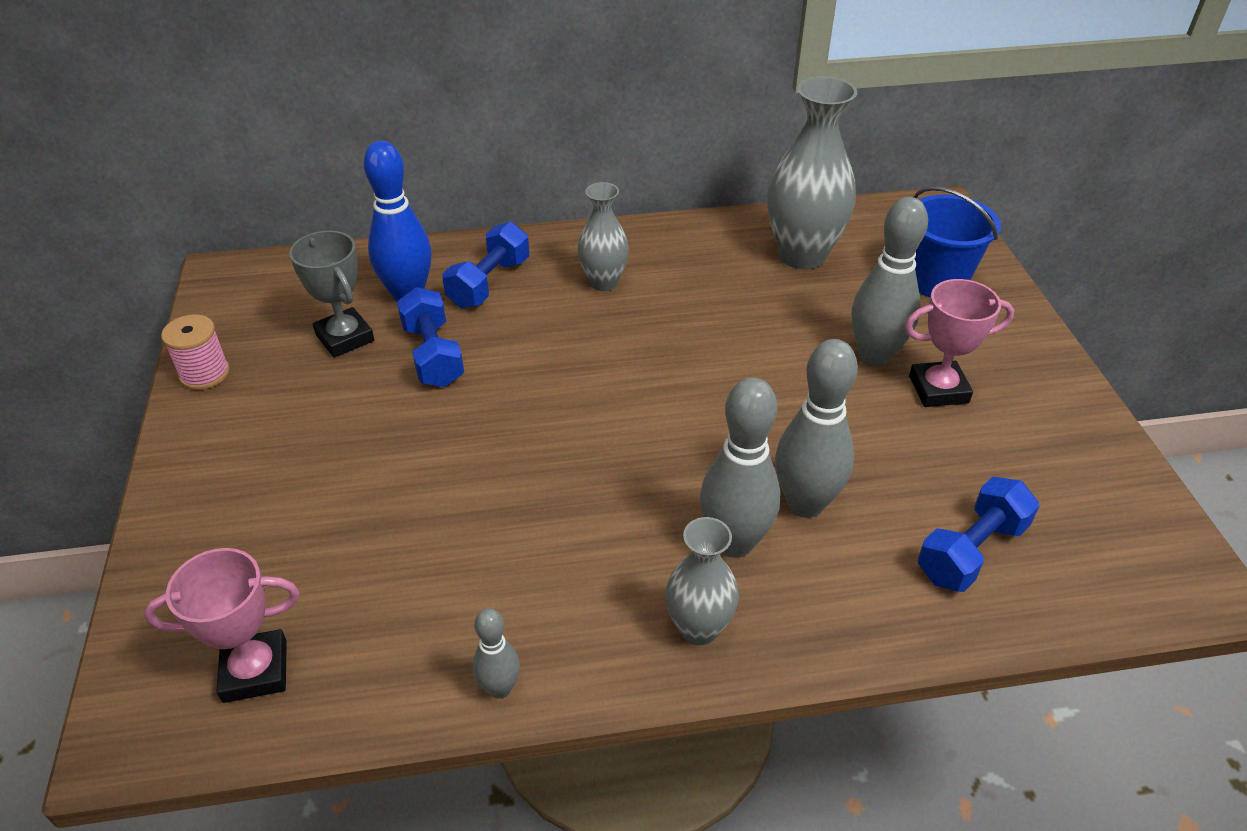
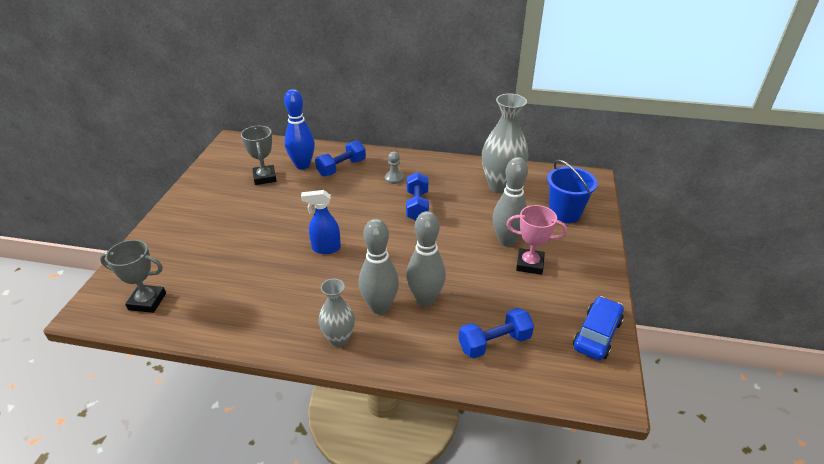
camera: 20 degrees right, 5 degrees down
pink trophy [144,548,299,703] -> grey trophy [100,240,166,313]
pink spool [161,314,230,390] -> none
blue dumbbell [397,287,464,387] -> blue dumbbell moved to [406,172,429,221]
grey bowling pin [472,608,520,699] -> none
grey vase [577,182,629,291] -> grey pawn [385,151,404,184]
none -> blue spray bottle [301,190,341,254]
none -> blue car [573,296,624,360]

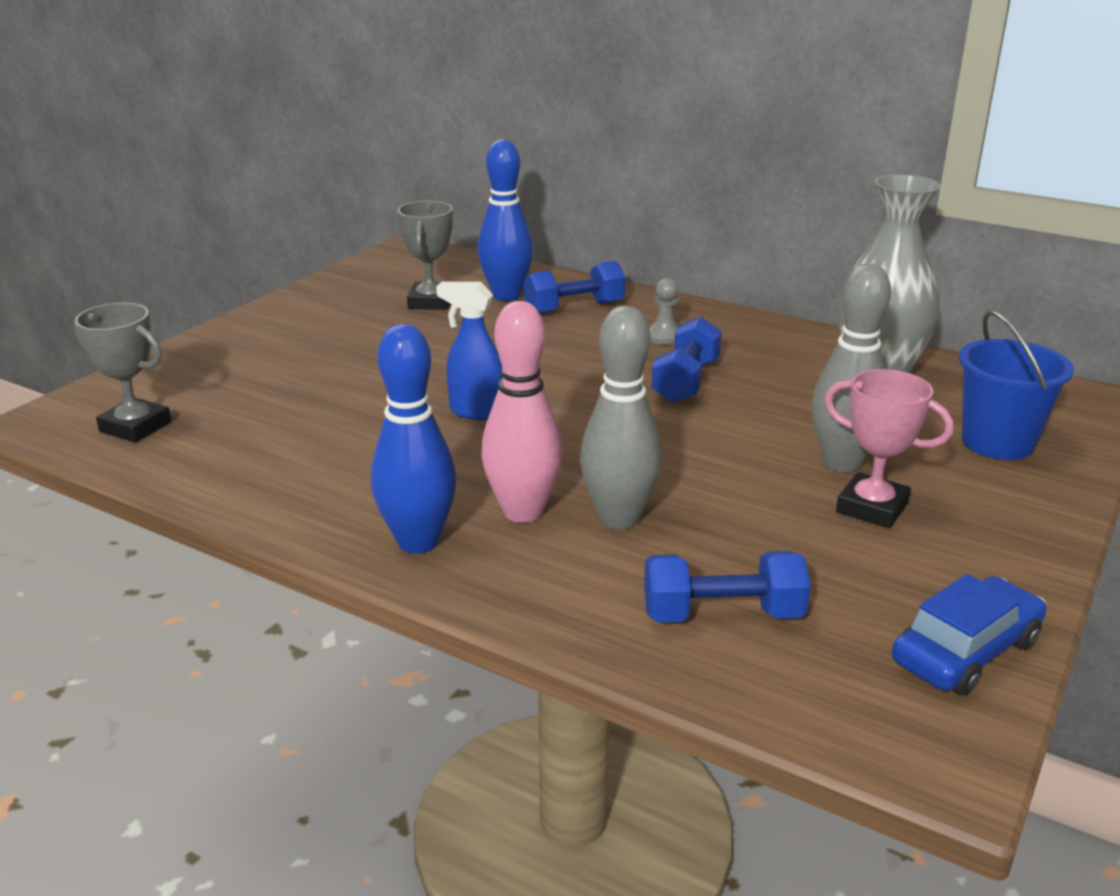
camera: 20 degrees right, 10 degrees down
grey vase [318,279,355,347] -> blue bowling pin [371,324,457,554]
grey bowling pin [359,219,399,314] -> pink bowling pin [481,301,563,523]

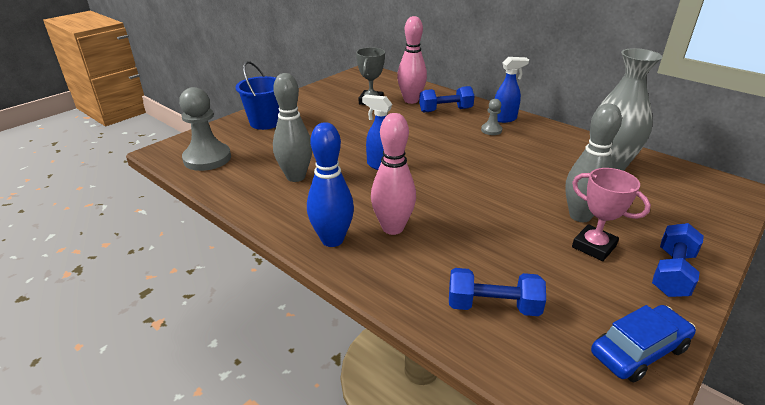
camera: 10 degrees right, 5 degrees up
grey trophy [74,303,171,442] -> grey pawn [179,87,231,171]
blue bowling pin [477,139,533,301] -> pink bowling pin [397,16,427,104]
grey bowling pin [580,306,662,529] -> grey bowling pin moved to [273,73,312,182]
blue dumbbell [651,317,722,403] -> blue dumbbell moved to [652,223,704,297]
blue bucket [959,311,1074,460] -> blue bucket moved to [236,61,280,130]
none -> blue spray bottle [495,57,529,123]

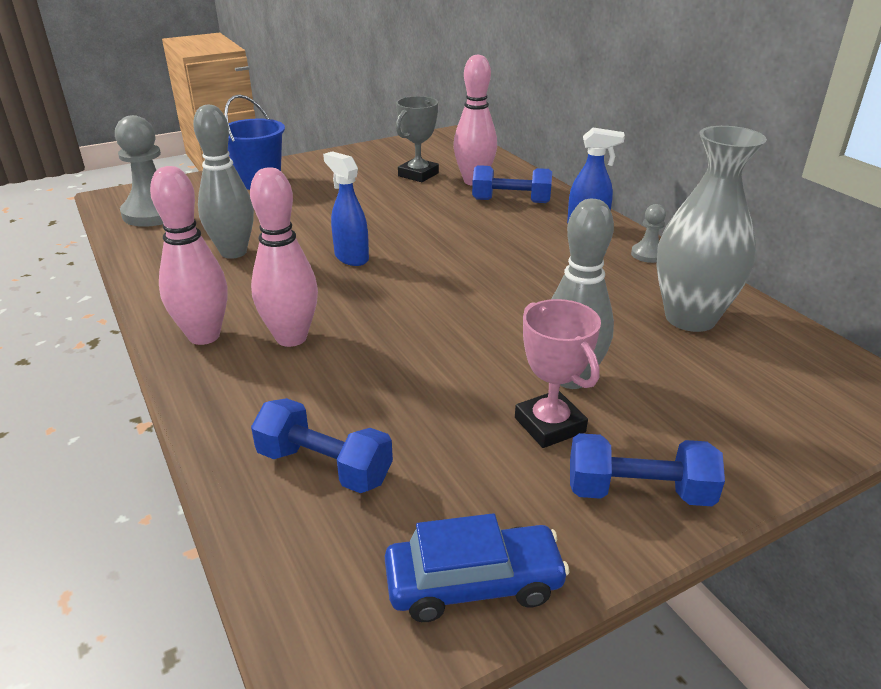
camera: 20 degrees right, 0 degrees up
blue bowling pin [307,122,354,247] -> pink bowling pin [150,166,228,345]
grey pawn [481,99,502,135] -> grey pawn moved to [631,204,666,263]
blue dumbbell [652,223,704,297] -> blue dumbbell turned 45 degrees clockwise [570,433,725,506]

